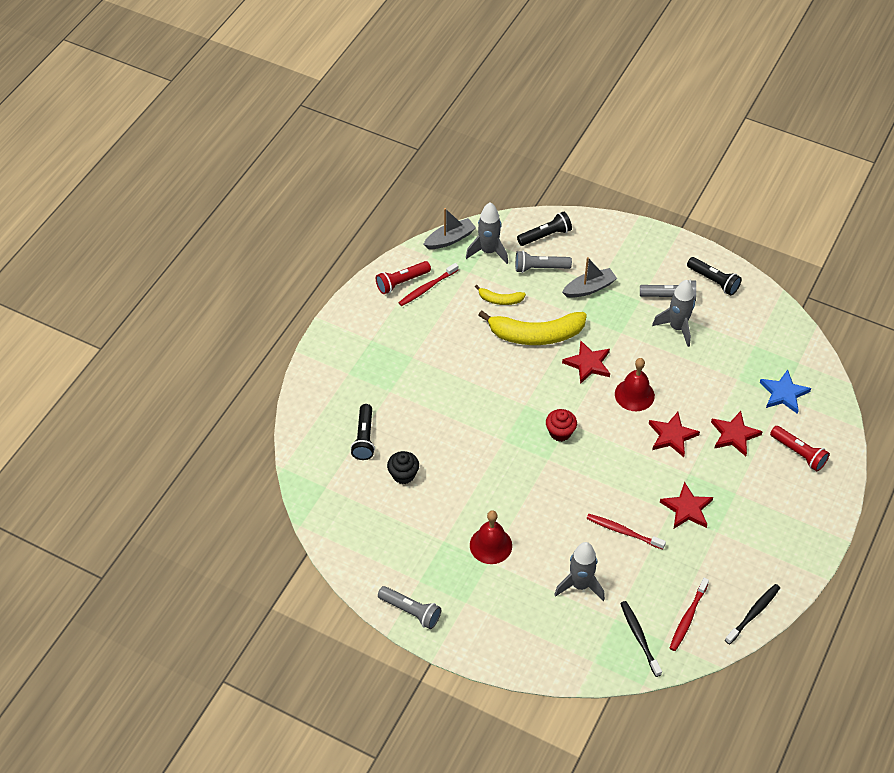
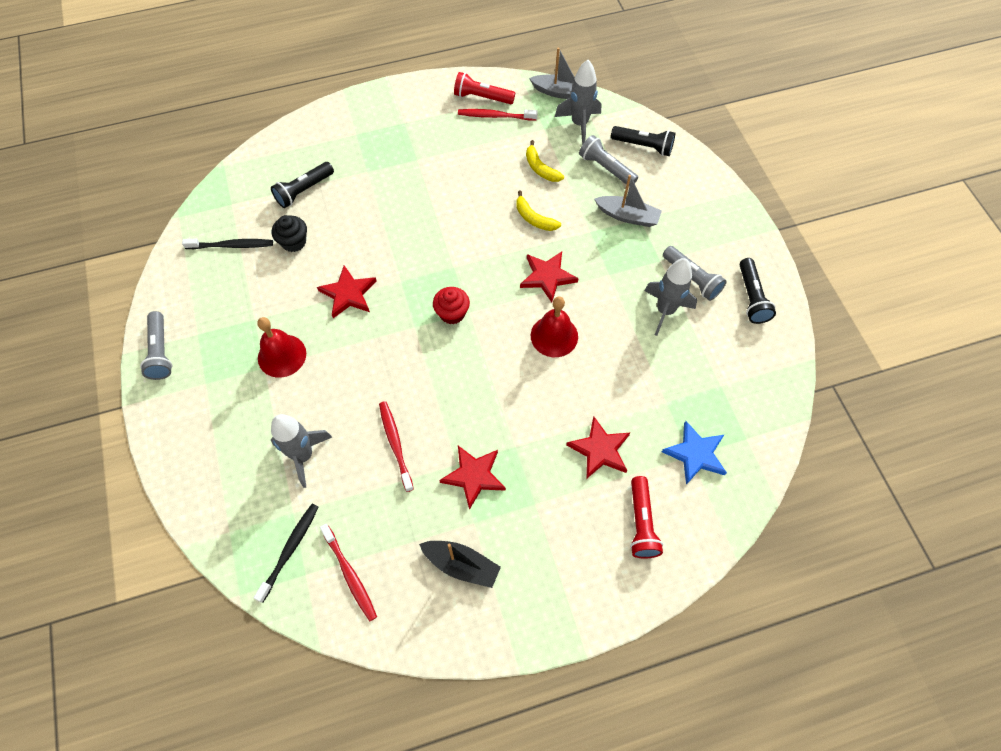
camera: 45 degrees right, 10 degrees up
yellow banana [478,311,587,345] -> yellow banana [516,190,561,231], size x0.49
red star [649,412,700,457] -> red star moved to [317,265,377,318]
red toothbrush [670,578,709,651] -> red toothbrush turned 105 degrees counterclockwise [320,524,377,621]
black toothbrush [725,584,780,644] -> black toothbrush moved to [182,239,273,249]
none -> black boat [419,541,501,588]

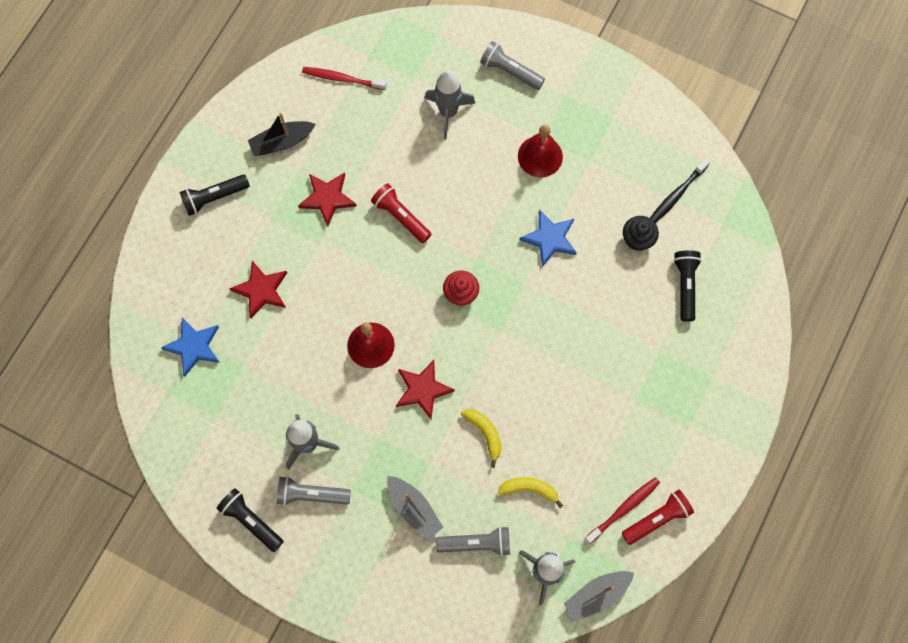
camera: 135 degrees right, 10 degrees up
grey flashlight [140,311,172,380] -> grey flashlight moved to [480,41,545,90]
black toothbrush [254,504,318,603] -> none
red star [317,265,377,318] -> blue star [519,210,577,267]
red toothbrush [379,401,414,492] -> none
yellow banana [516,190,561,231] -> yellow banana turned 60 degrees clockwise [461,409,501,468]
grey boat [594,175,662,227] -> grey boat turned 105 degrees counterclockwise [387,476,443,540]
black flashlight [611,126,675,156] -> black flashlight moved to [180,174,250,216]
red flashlight [630,476,663,558] -> red flashlight moved to [371,183,432,243]

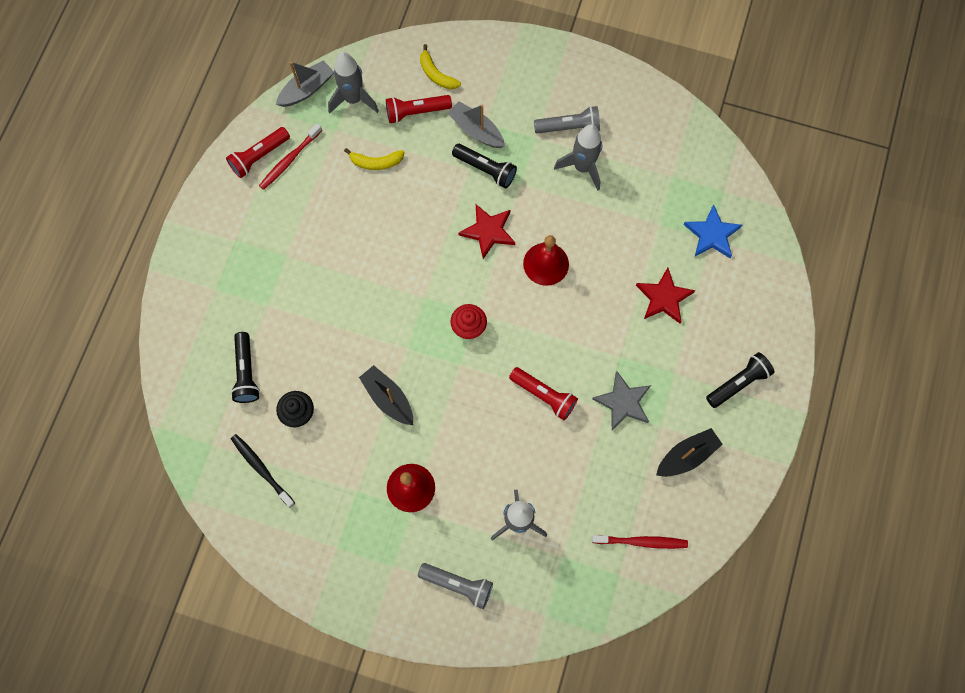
camera: 170 degrees right, 0 degrees up
black flashlight [216,488,284,552] -> black flashlight moved to [452,144,517,188]
red star [298,172,357,226] -> grey star [592,371,651,430]
grey flashlight [436,526,510,556] -> red flashlight [386,95,452,123]
yellow banana [461,409,501,468] -> yellow banana moved to [420,44,461,89]
blue star [519,210,577,267] -> black boat [359,365,413,425]
black toothbrush [650,158,710,223] -> black toothbrush turned 75 degrees counterclockwise [231,434,295,508]

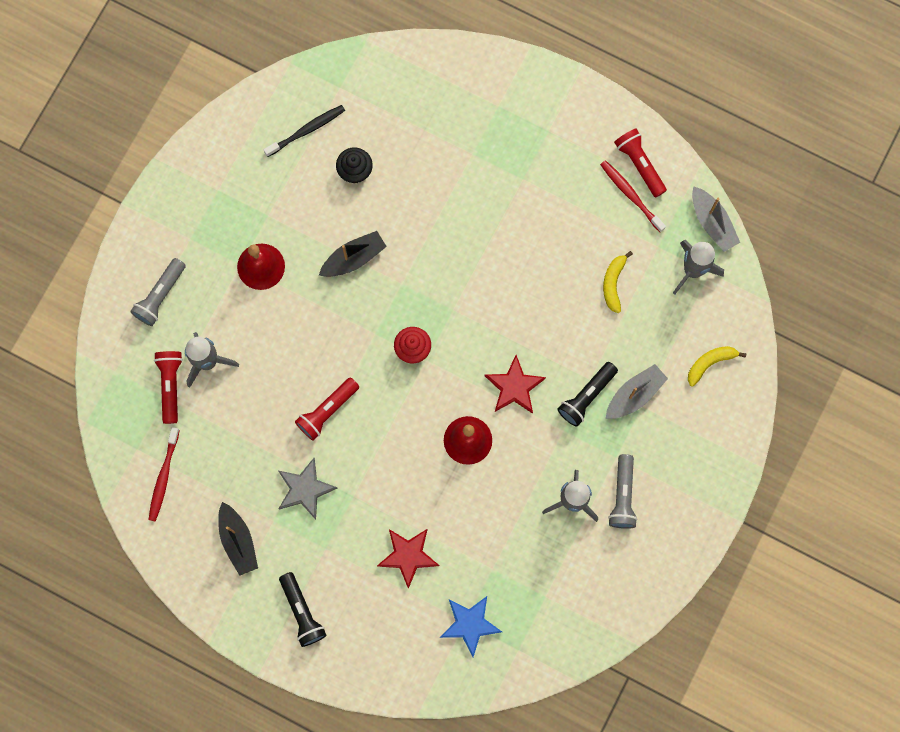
camera: 100 degrees right, 5 degrees up
black flashlight [231,332,260,403] -> none
red flashlight [386,95,452,123] -> red flashlight moved to [154,351,183,424]

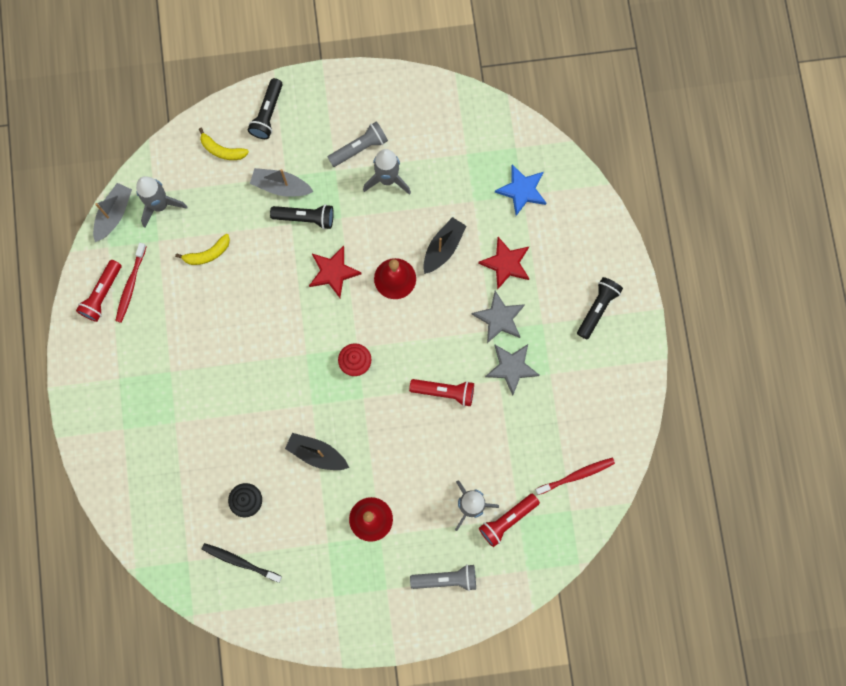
camera: 125 degrees left, 0 degrees up
black boat [218,502,258,576] -> black boat moved to [423,217,466,274]
none -> black flashlight [248,78,283,139]
none -> grey star [472,291,525,343]

